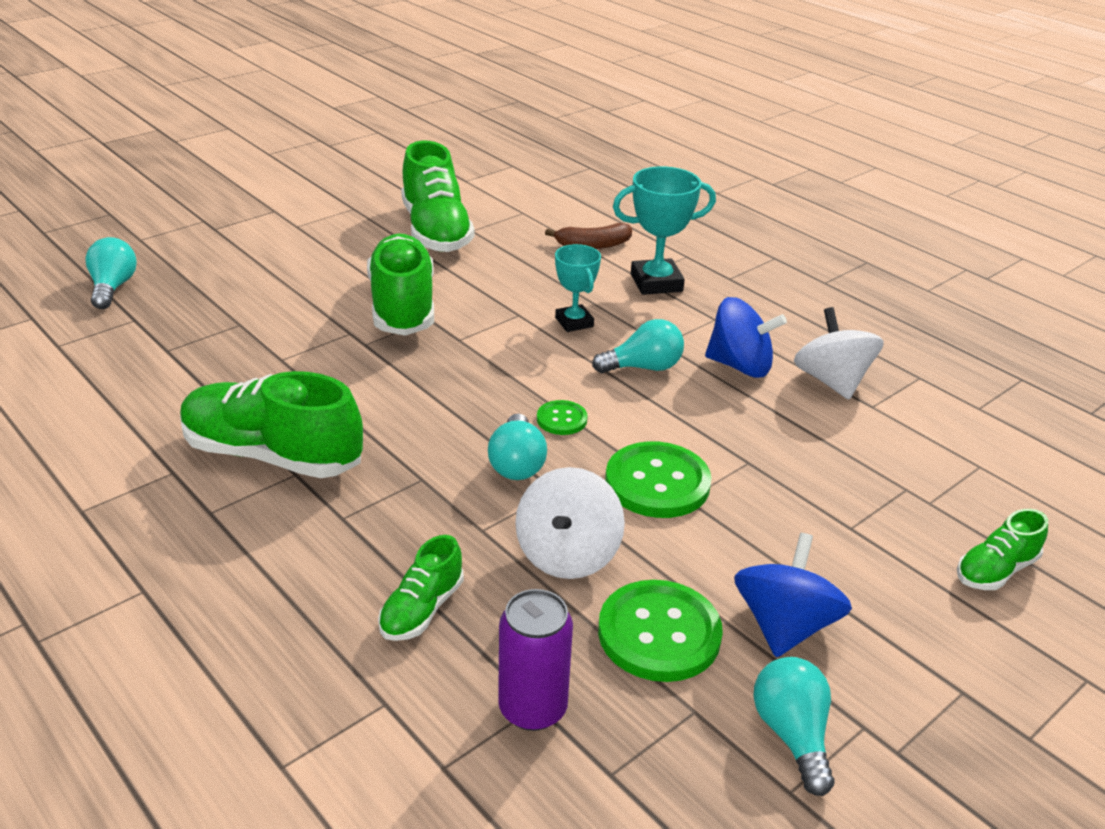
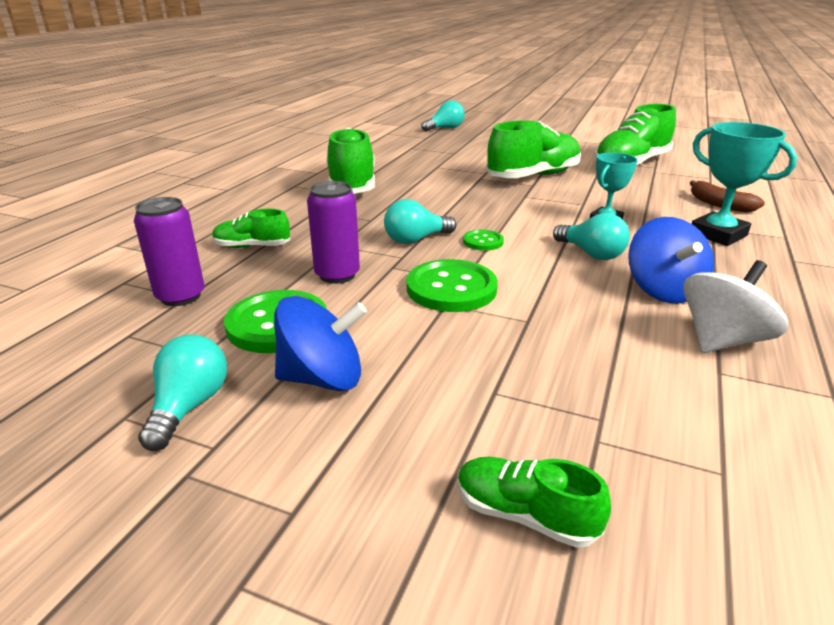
camera: 65 degrees right, 5 degrees down
white spinning top [515,467,625,579] -> purple can [307,181,360,284]
turquoise light bulb [753,657,835,796] -> turquoise light bulb turned 45 degrees counterclockwise [138,334,227,451]

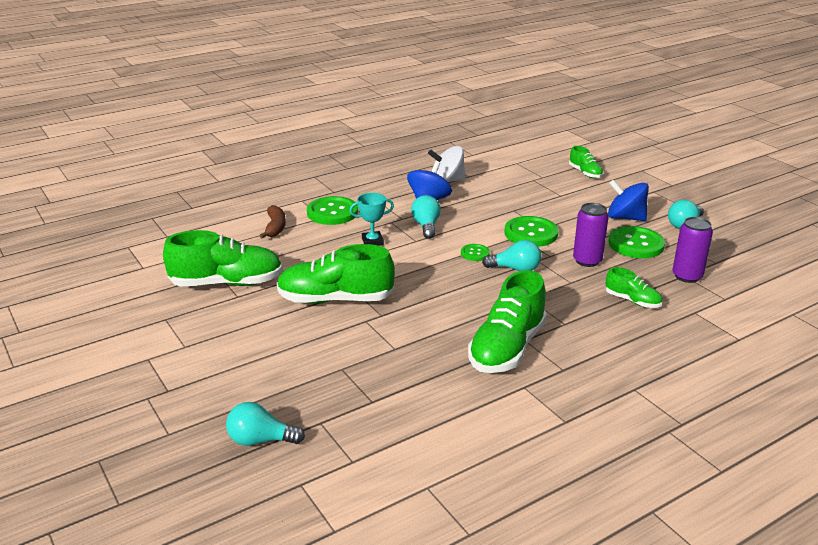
camera: 145 degrees left, 0 degrees up
turquoise trophy [692,122,797,246] -> green button [307,196,358,225]

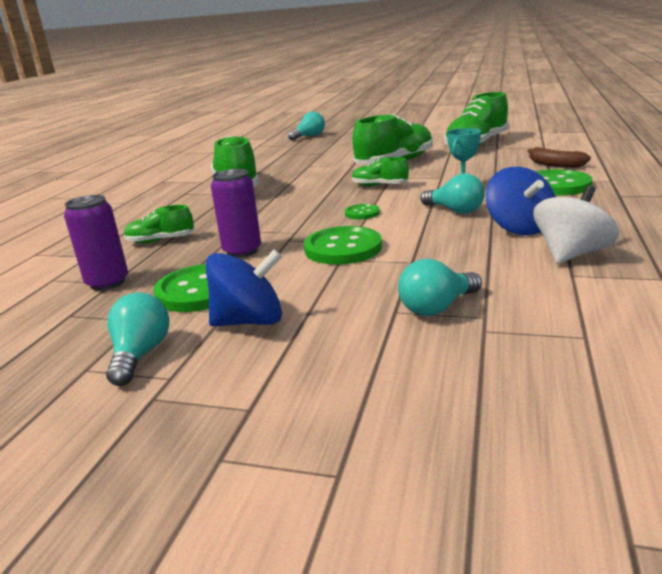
camera: 140 degrees right, 5 degrees down
turquoise light bulb [482,240,541,271] -> turquoise light bulb moved to [398,259,482,316]
green shoe [569,146,603,178] -> green shoe moved to [352,157,409,186]

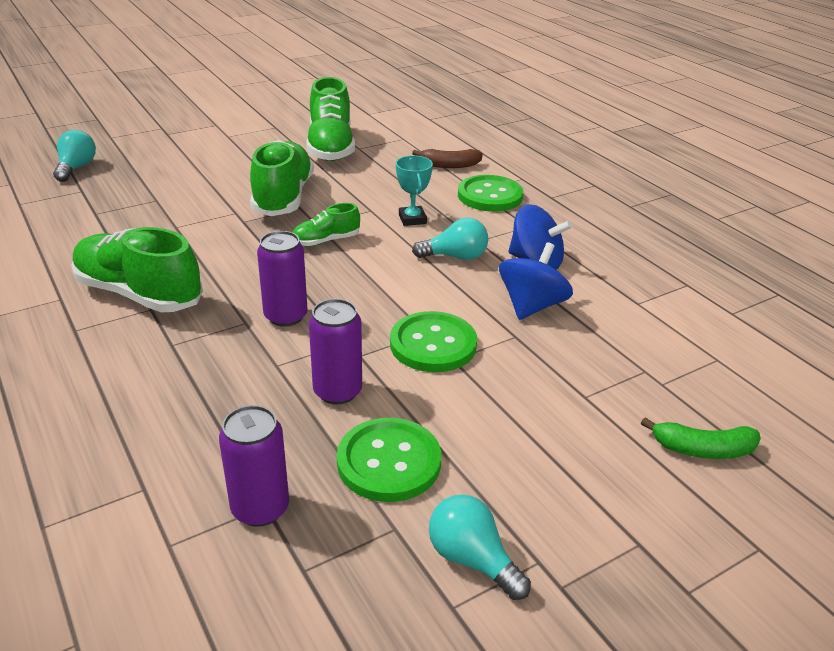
camera: 50 degrees left, 10 degrees up
green shoe [124,205,194,243] -> none
blue spinning top [206,249,282,326] -> blue spinning top moved to [499,242,573,320]
green button [345,204,380,220] -> none
turquoise light bulb [398,259,482,316] -> none
white spinning top [534,185,619,264] -> none
none -> purple can [257,231,308,327]
none -> green banana [641,417,761,459]

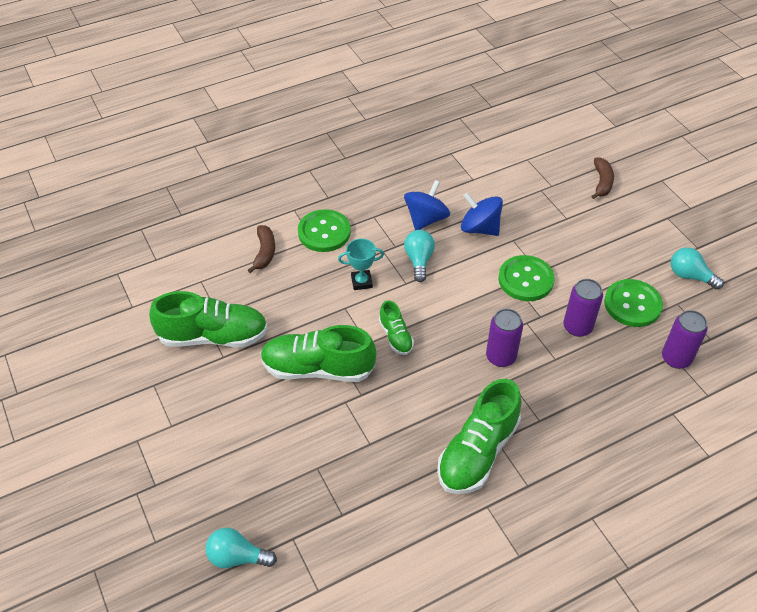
camera: 85 degrees left, 15 degrees up
turquoise light bulb [429,495,531,600] -> turquoise light bulb turned 75 degrees clockwise [671,247,724,290]
green banana [641,417,761,459] -> brown banana [591,157,614,199]

